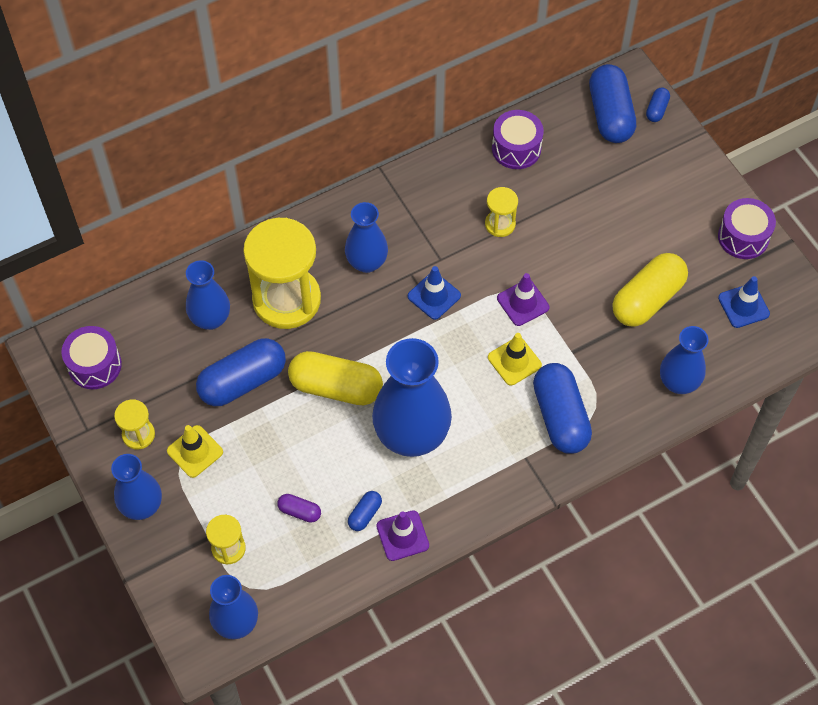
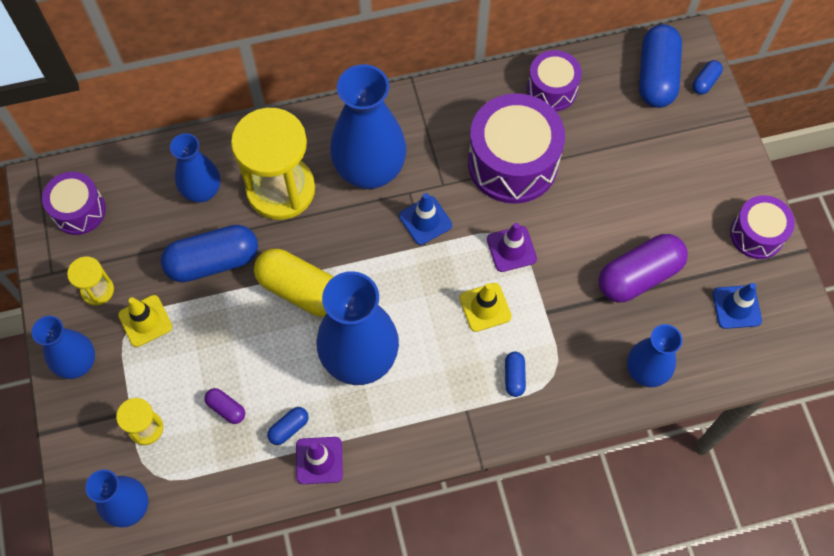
camera: 15 degrees right, 5 degrees up
blue vase [345,202,388,273] -> blue vase [330,64,407,189], size x1.70
yellow hourglass [485,187,518,237] -> purple drum [468,93,565,204]
blue capsule [533,363,592,454] -> blue capsule [505,352,526,397], size x0.46
yellow capsule [613,253,688,327] -> purple capsule [598,234,688,302]

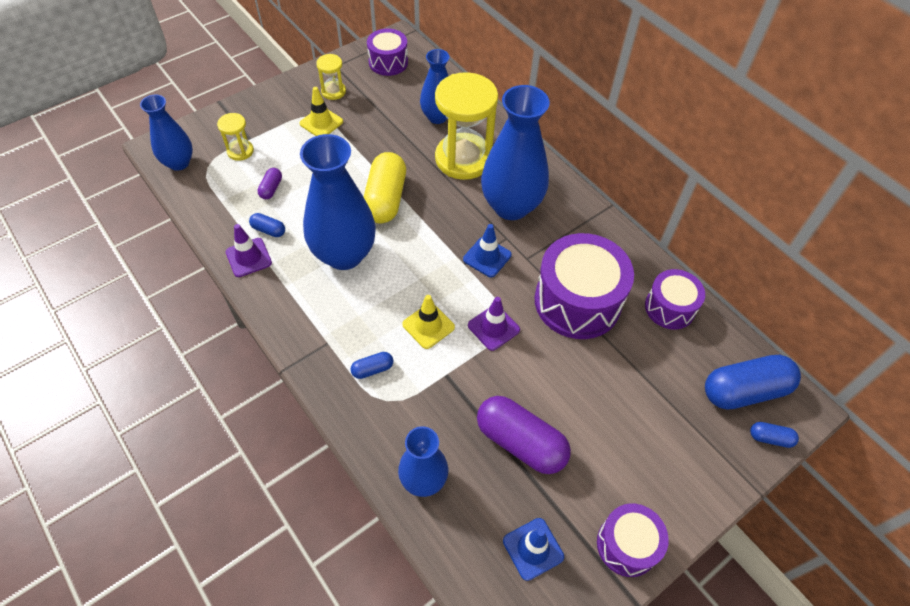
camera: 65 degrees right, 10 degrees down
blue vase [32,316,95,379] -> none
blue capsule [161,225,258,282] -> none

